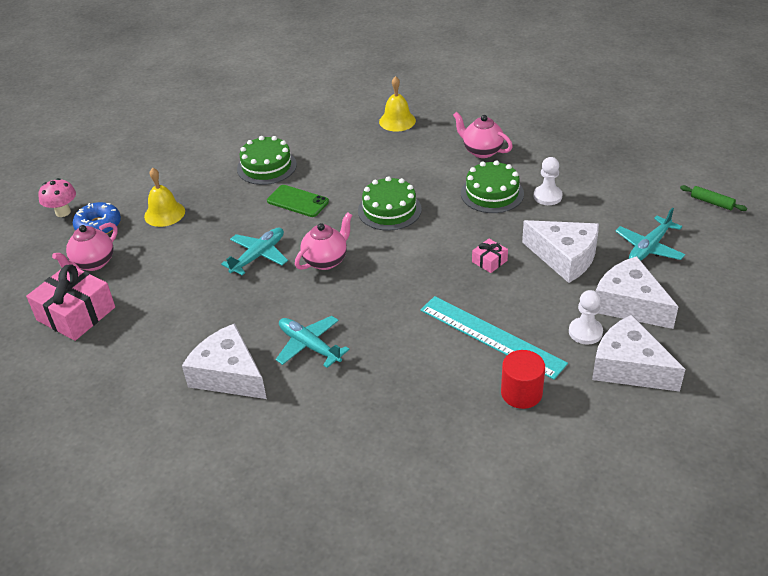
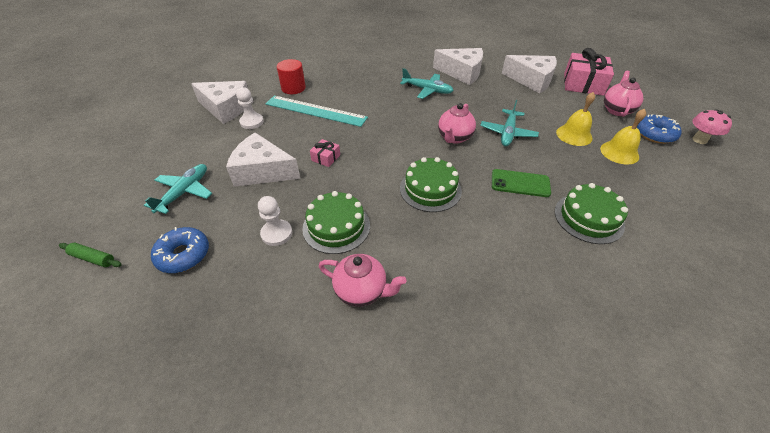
camera: 160 degrees right, 5 degrees up
yellow bell [379,76,416,132] -> yellow bell moved to [556,92,595,146]
white cheese [596,256,678,329] -> white cheese moved to [502,55,557,94]
none -> blue donut [151,227,209,273]

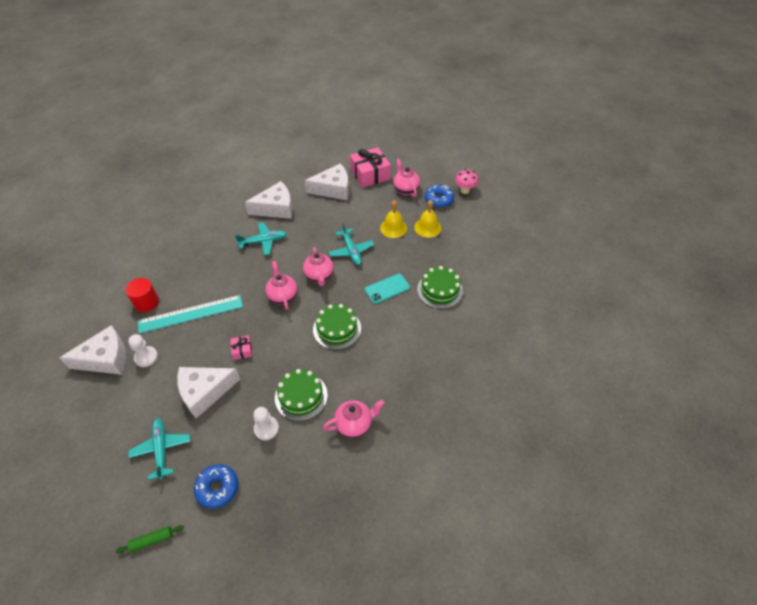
camera: 40 degrees left, 5 degrees up
green phone [492,169,551,197] -> turquoise phone [365,274,410,304]
none -> pink teapot [265,261,298,310]

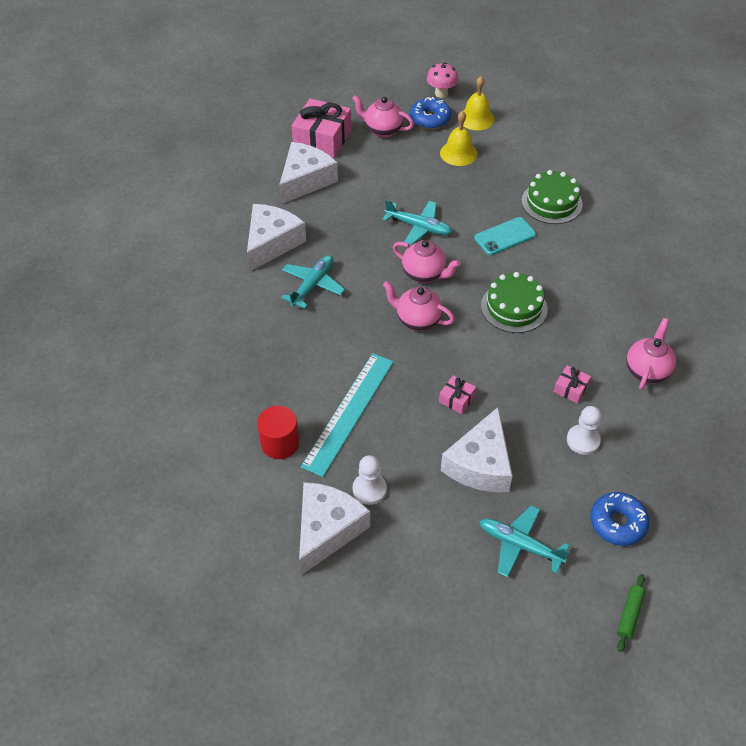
camera: 45 degrees left, 0 degrees up
green cake [275,369,328,421] -> pink gift [554,366,591,403]
turquoise phone [365,274,410,304] -> turquoise phone turned 45 degrees clockwise [474,217,536,255]
yellow bell [380,200,407,238] -> yellow bell moved to [463,76,495,130]

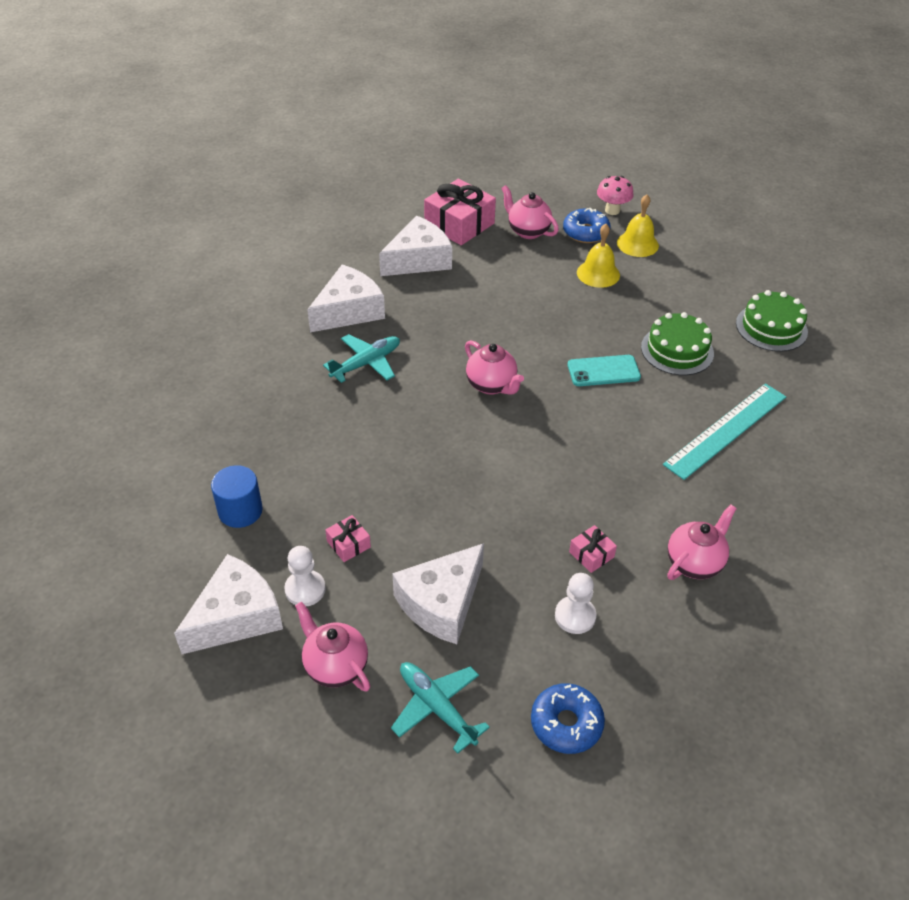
camera: 20 degrees right, 5 degrees down
red cylinder [257,406,299,459] -> blue cylinder [211,465,263,528]
turquoise ruler [301,353,394,477] -> turquoise ruler moved to [663,383,786,480]
turquoise plane [382,200,452,246] -> none
pink teapot [383,281,455,331] -> pink teapot moved to [295,602,370,691]
pink gift [439,376,476,414] -> pink gift moved to [325,515,371,562]
green cake [481,272,548,333] -> green cake moved to [736,290,808,352]
green rolling pin [617,574,645,652] -> none

